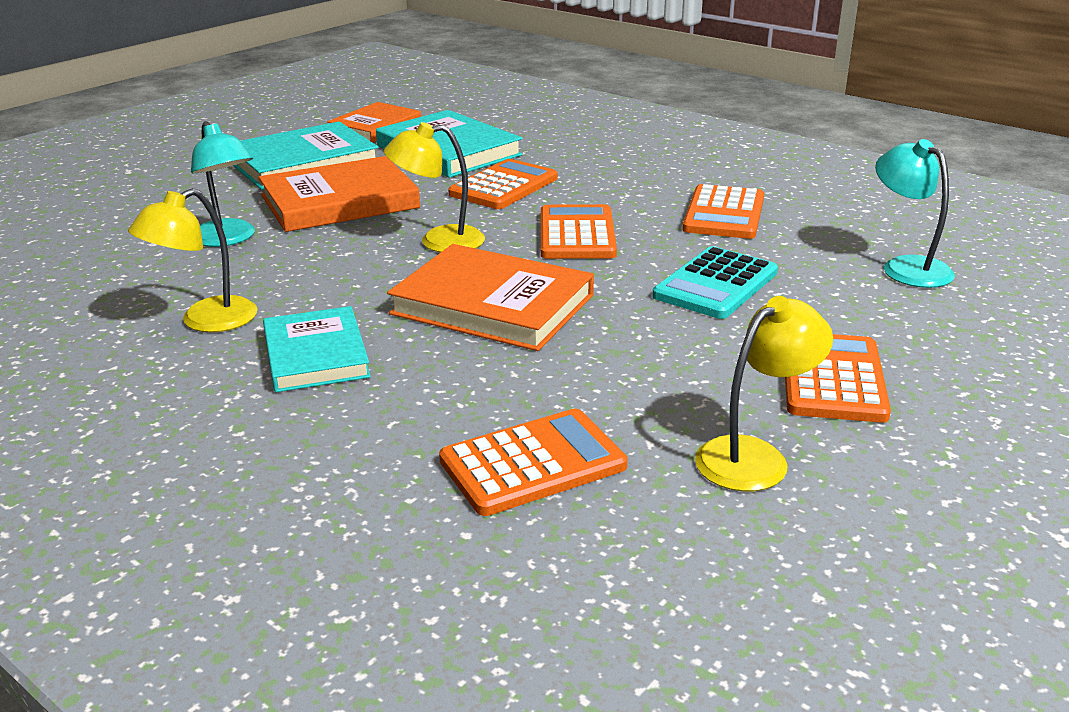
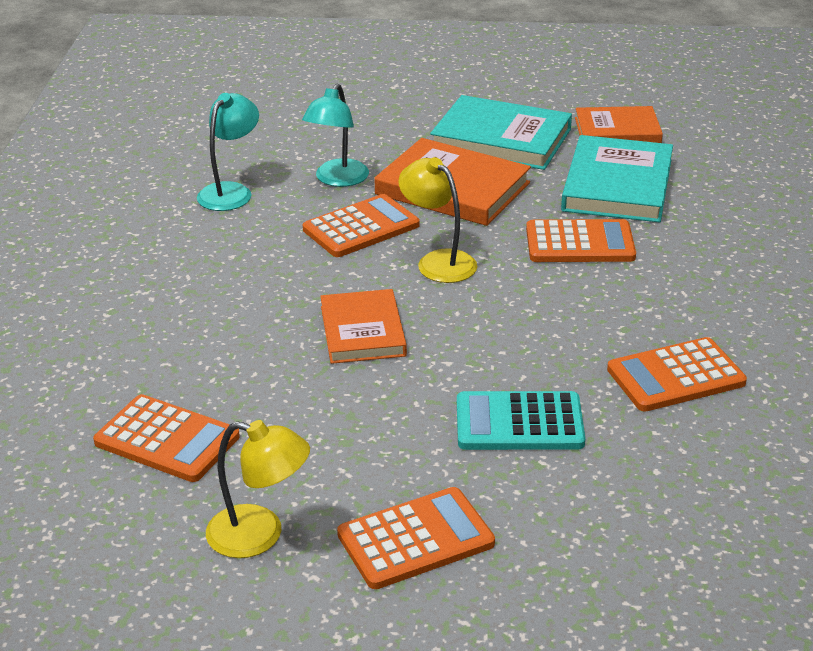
camera: 55 degrees right, 5 degrees up
yellow lamp [128,188,257,332] -> none
turquoise book [263,306,371,392] -> none
orange book [387,244,594,351] -> orange book [320,289,407,364], size x0.67
orange calculator [541,204,617,259] -> orange calculator moved to [303,194,420,257]
turquoise lamp [875,139,955,288] -> turquoise lamp moved to [197,93,259,211]

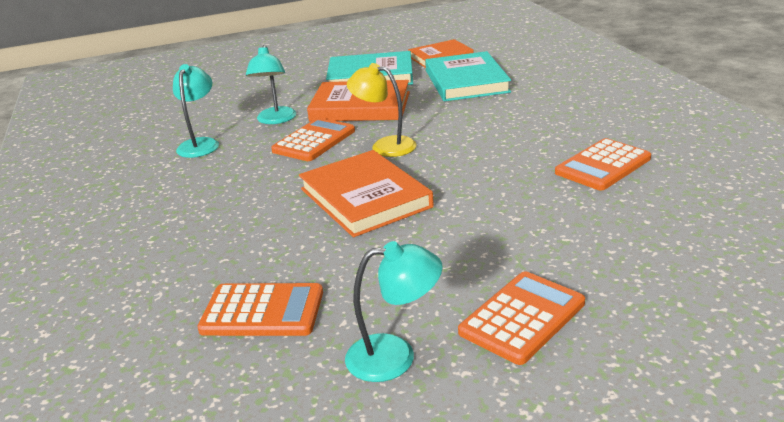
camera: 20 degrees left, 5 degrees down
yellow lamp [206,420,310,558] -> turquoise lamp [345,241,443,382]
orange book [320,289,407,364] -> orange book [299,150,434,237], size x1.50
turquoise calculator [457,391,585,450] -> none
orange calculator [526,219,636,262] -> none

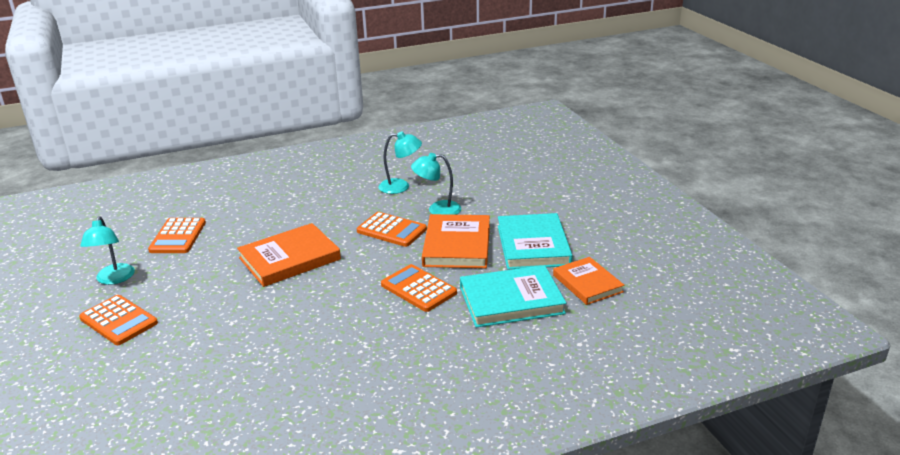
camera: 85 degrees right, 0 degrees up
yellow lamp [347,63,416,157] -> none
orange calculator [555,138,651,191] -> orange calculator moved to [381,264,457,312]

